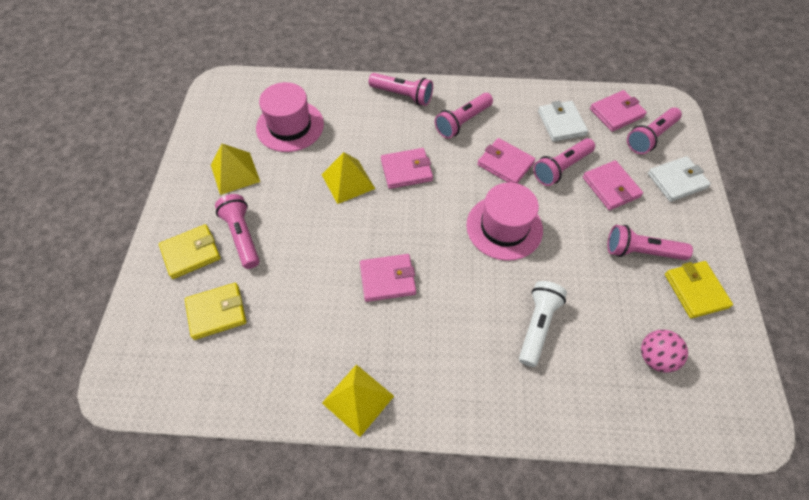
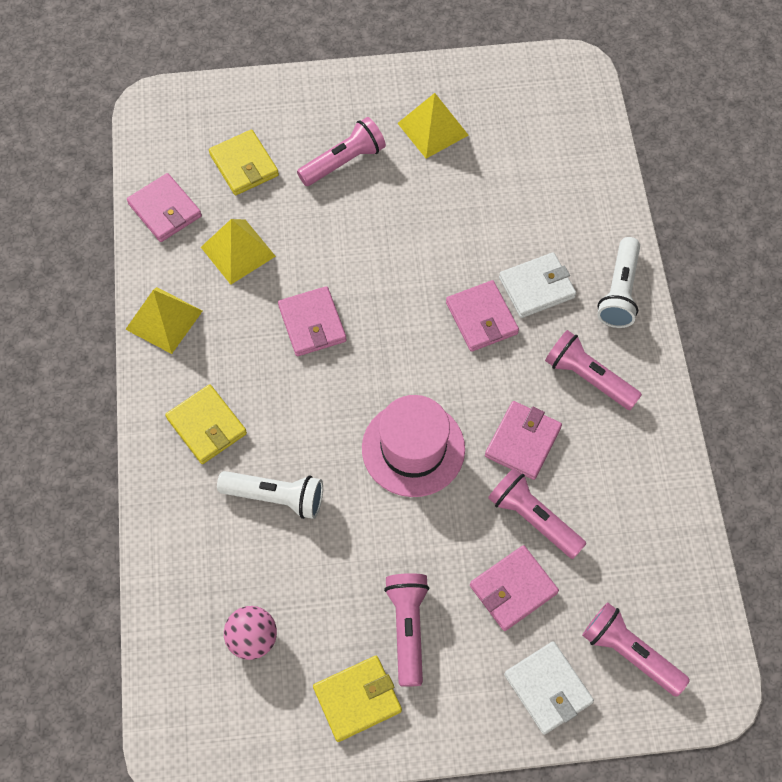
camera: 80 degrees right, 5 degrees up
yellow wallet [159,224,221,279] -> yellow wallet moved to [165,384,247,464]
pink hat [256,82,324,152] -> none
yellow pyramid [321,152,375,204] -> yellow pyramid moved to [201,219,276,285]
pink flashlight [369,73,433,106] -> white flashlight [597,237,640,328]
white wallet [538,101,588,142] -> white wallet moved to [499,252,576,318]
pink wallet [590,90,647,132] -> pink wallet moved to [127,173,202,242]

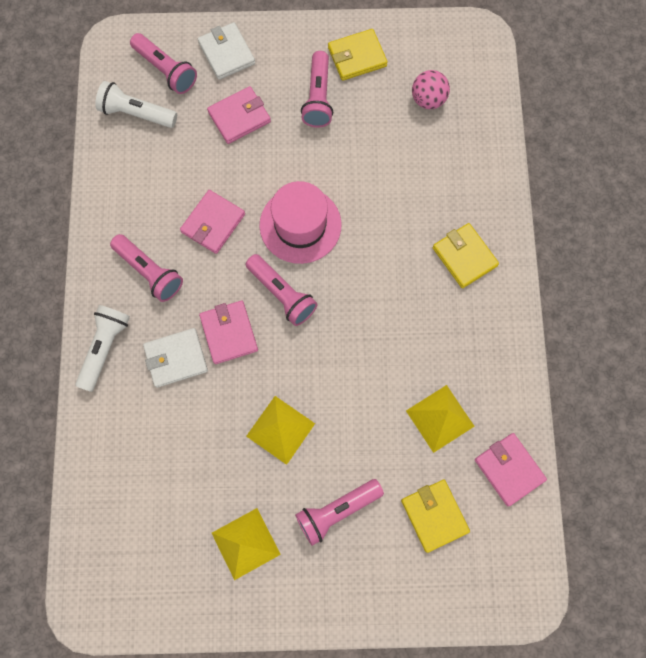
camera: 175 degrees left, 10 degrees up
yellow pyramid [125,287,202,354] -> yellow pyramid moved to [246,396,315,465]
white flashlight [217,471,323,519] -> white flashlight moved to [95,81,177,128]
pink wallet [278,286,347,356] -> none
pink flashlight [488,468,586,559] -> pink flashlight moved to [246,254,318,326]

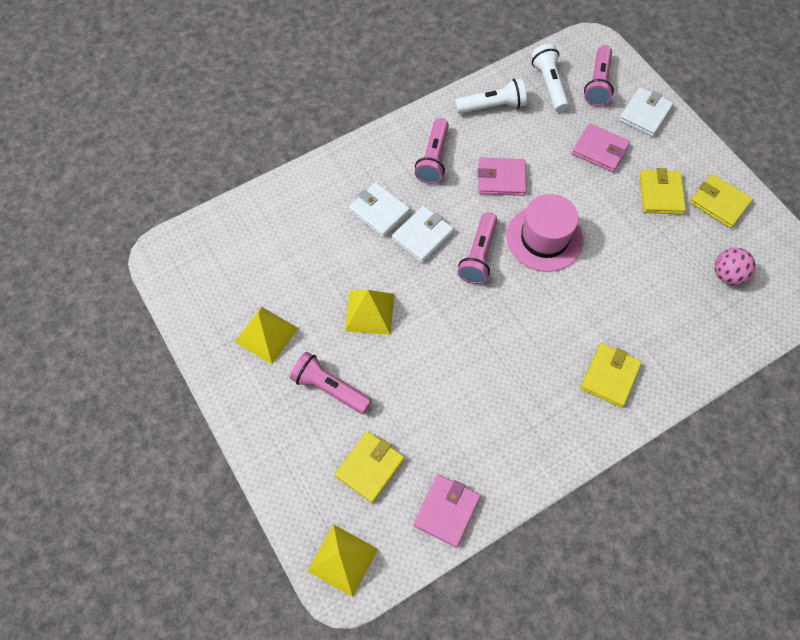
camera: 60 degrees right, 10 degrees down
white flashlight [75,305,130,392] -> white flashlight moved to [455,78,527,114]
pink wallet [199,301,258,364] -> white wallet [392,206,454,262]
pink flashlight [301,51,333,128] -> yellow wallet [640,168,686,214]
yellow pyramid [406,385,475,453] -> yellow pyramid moved to [307,524,378,597]

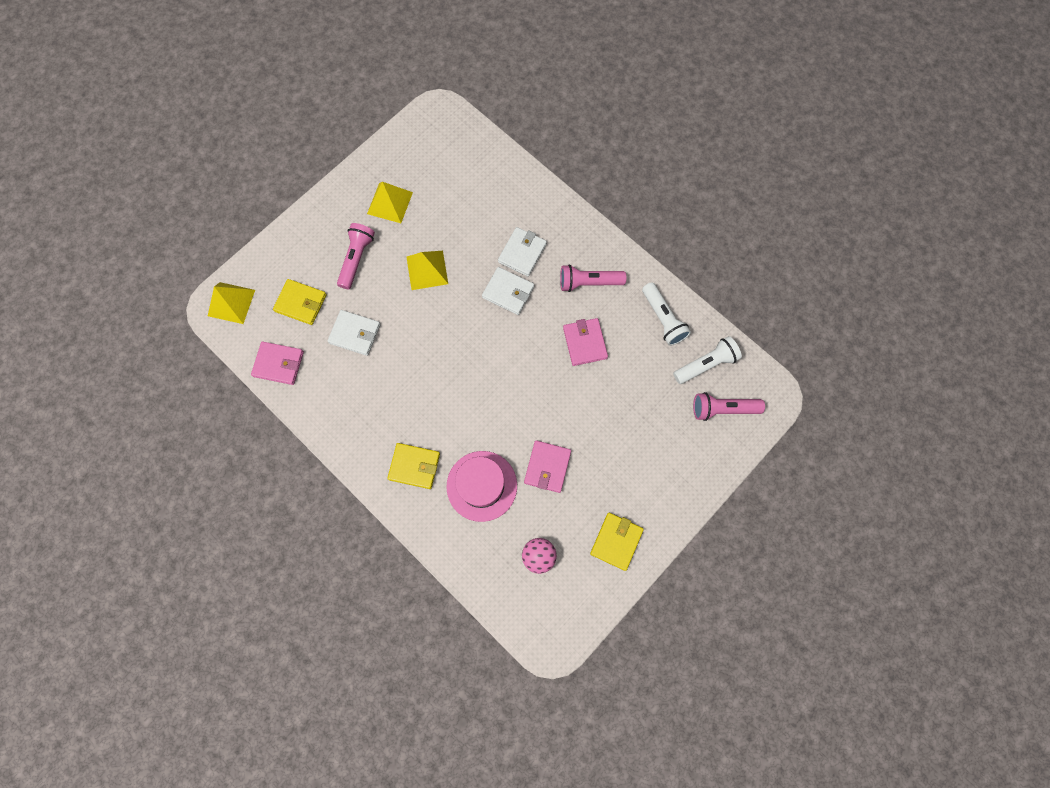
camera: 75 degrees right, 10 degrees up
pink flashlight [458,212,498,284] -> none
pink hat [506,194,583,272] -> pink hat moved to [446,451,517,522]
pink wallet [572,123,630,172] -> pink wallet moved to [524,440,571,493]
white wallet [619,87,673,137] -> white wallet moved to [327,310,380,356]
yellow wallet [640,168,686,214] -> none

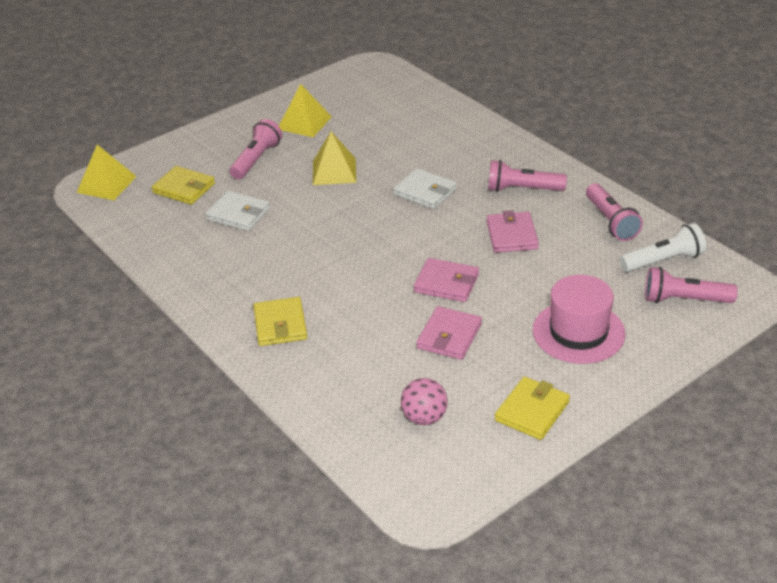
camera: 10 degrees right, 35 degrees down
pink wallet [251,342,304,385] -> pink wallet moved to [414,258,479,302]
yellow wallet [387,443,440,489] -> yellow wallet turned 60 degrees clockwise [253,297,307,346]
pink hat [446,451,517,522] -> pink hat moved to [533,275,626,364]
white wallet [498,227,547,277] -> none
white flashlight [642,282,691,346] -> pink flashlight [586,183,643,241]

